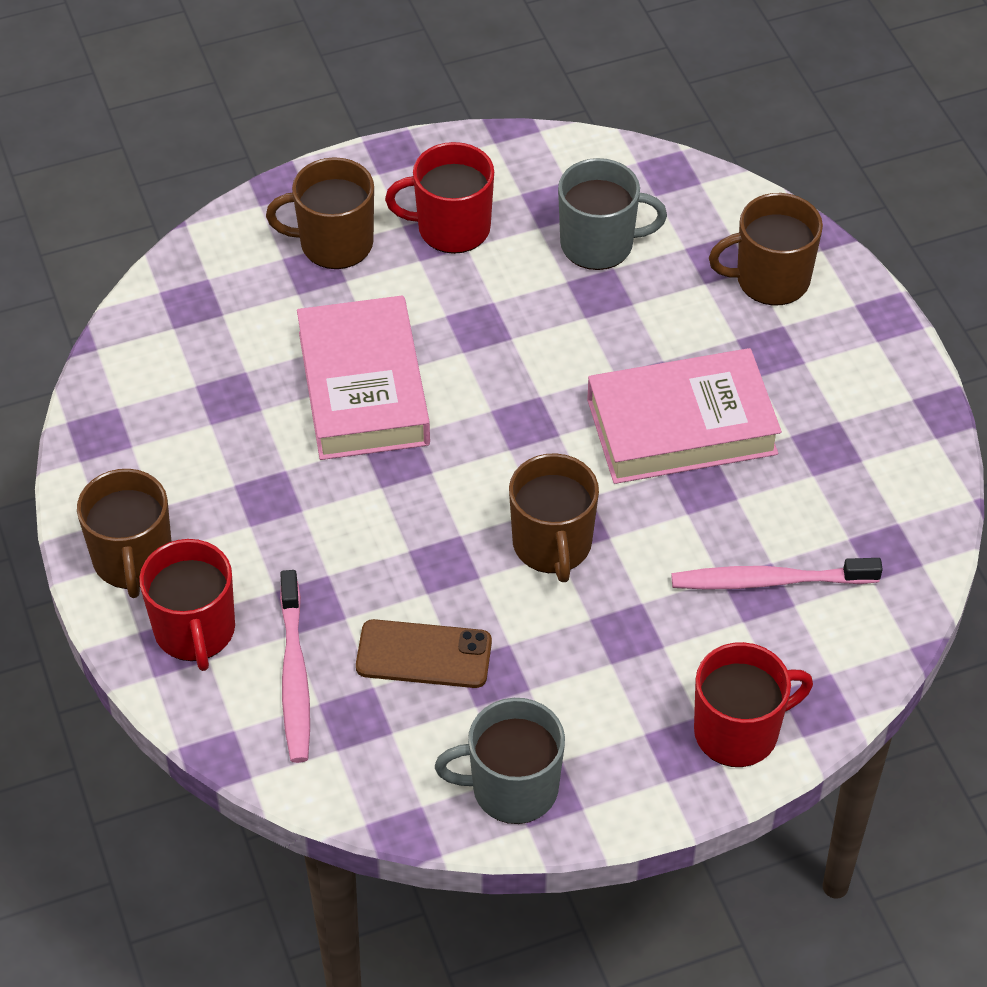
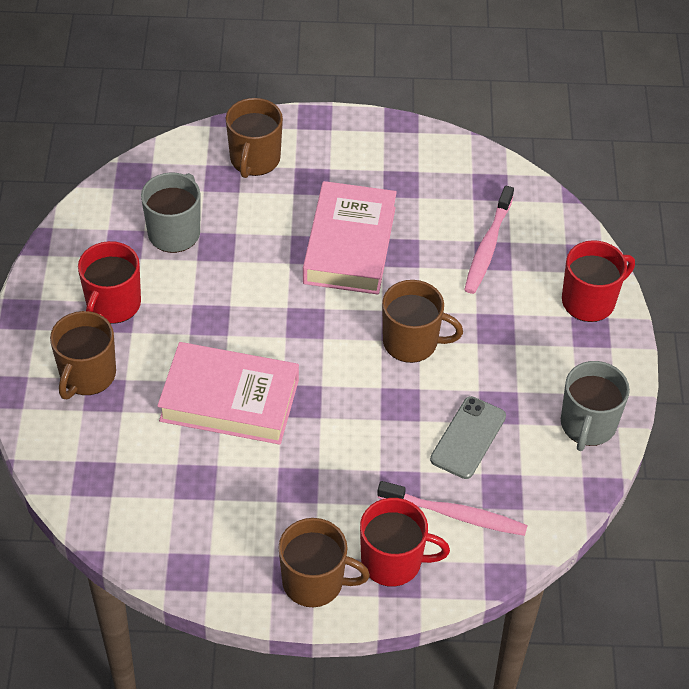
camera: 70 degrees left, 0 degrees up
brown phone [356,619,492,688] -> grey phone [430,396,506,479]
red mug [694,642,813,767] -> red mug turned 60 degrees clockwise [562,240,635,322]

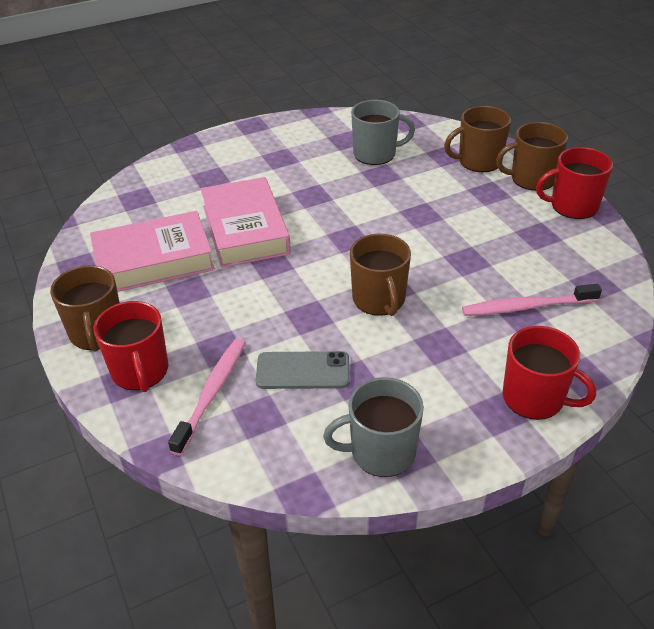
camera: 65 degrees right, 10 degrees down
brown mug [50,311,116,399] -> brown mug moved to [496,122,568,191]
red mug [78,241,141,324] -> red mug moved to [536,147,613,219]
pink book [303,181,397,294] -> pink book moved to [90,211,215,292]
pink toothbrush [377,481,528,536] -> pink toothbrush turned 150 degrees counterclockwise [168,338,246,456]

